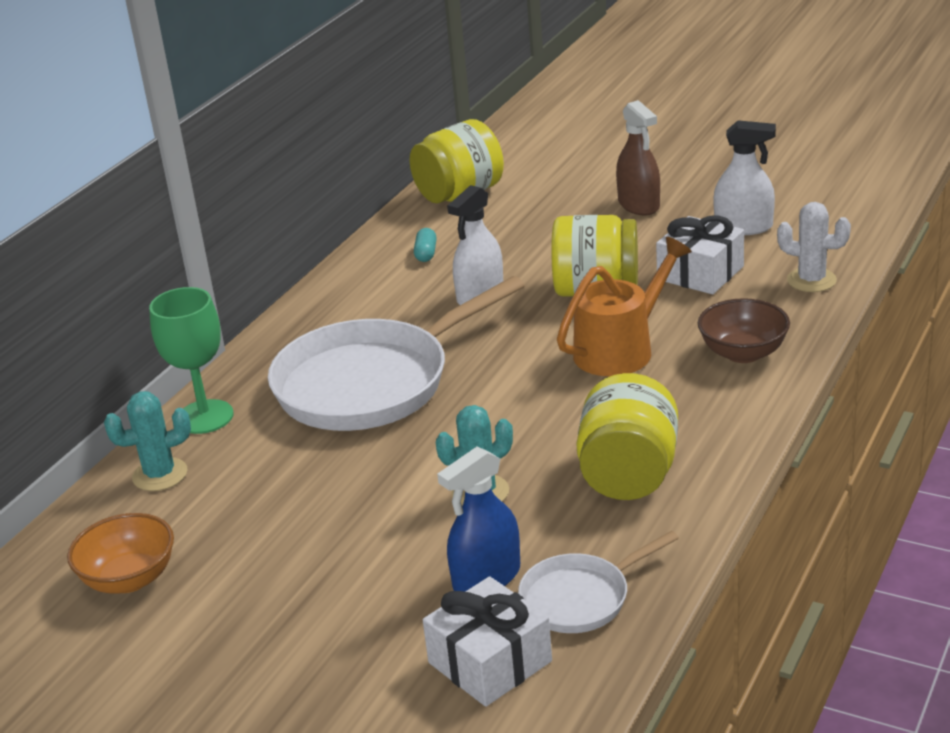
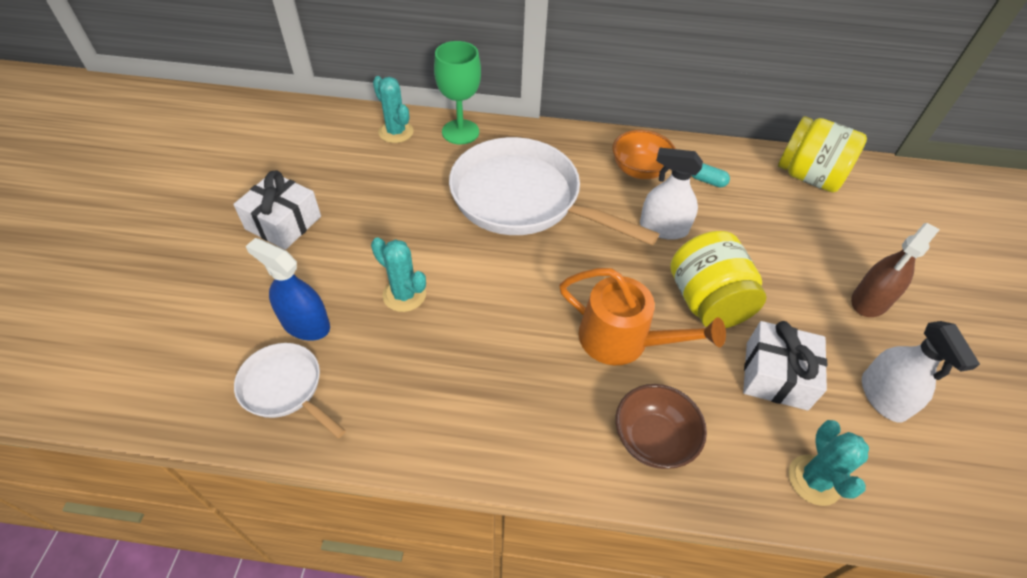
camera: 65 degrees right, 20 degrees up
orange bowl [67,513,174,594] -> orange bowl moved to [612,130,676,179]
turquoise capsule [414,228,437,262] -> turquoise capsule turned 45 degrees clockwise [691,163,730,187]
white gift [423,576,552,707] -> white gift moved to [233,170,321,250]
yellow jar [576,373,678,500] -> none
white cactus [777,202,851,292] -> turquoise cactus [789,420,869,506]

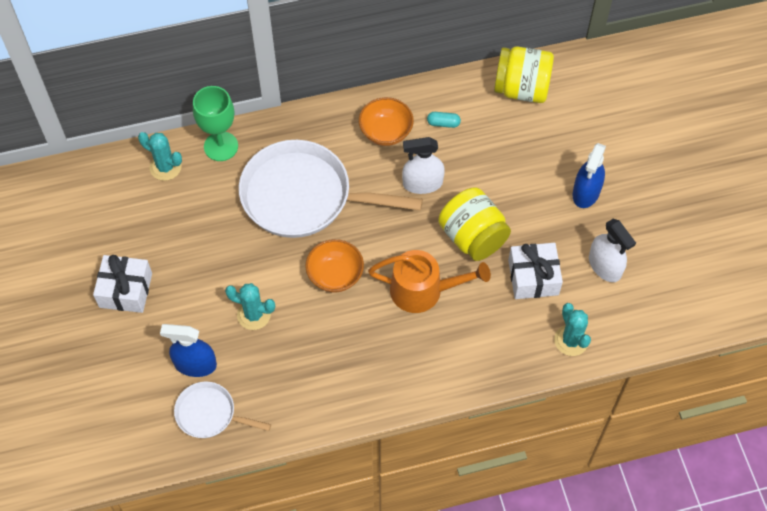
camera: 20 degrees left, 10 degrees up
brown bowl [616,384,707,469] -> none
brown spray bottle [851,223,940,317] -> blue spray bottle [573,143,606,208]
none -> orange bowl [305,239,364,293]

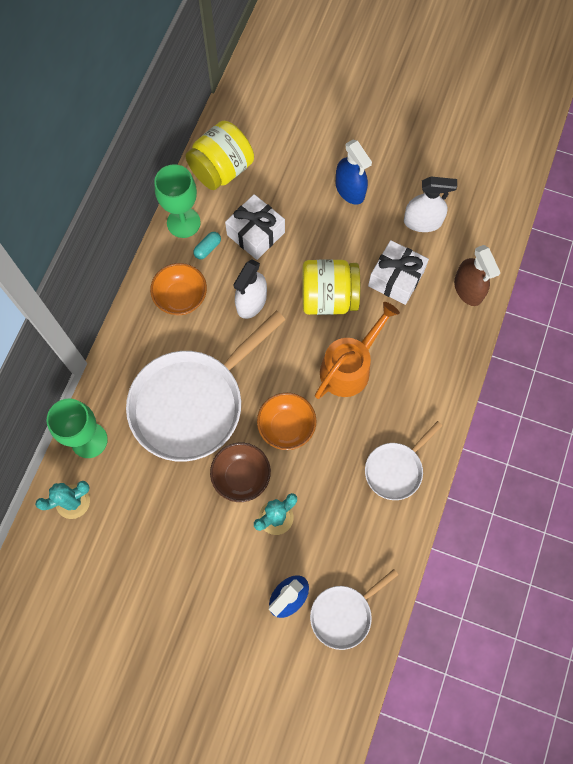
camera: 55 degrees left, 10 degrees up
white gift [93,255,152,313] -> white gift moved to [225,194,285,260]
turquoise cactus [554,303,591,356] -> brown spray bottle [454,245,501,306]
none -> green goblet [154,164,201,238]
none -> brown bowl [210,443,271,502]
none -> white pan [365,421,443,500]

